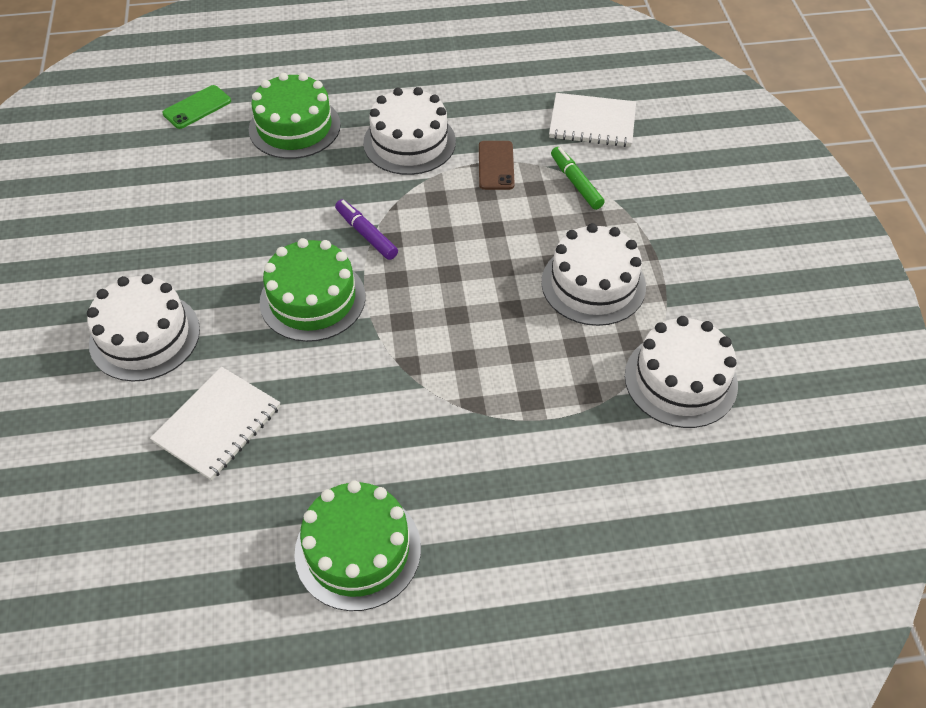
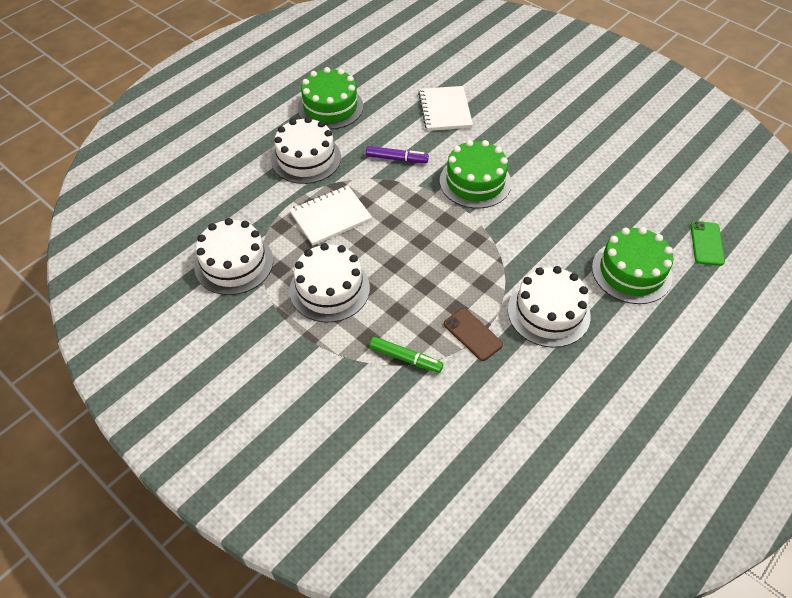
camera: 140 degrees right, 0 degrees up
white cake [87,274,200,382] -> white cake moved to [271,117,341,184]
purple marker [335,199,398,260] -> purple marker moved to [366,146,429,163]
white notebook [549,93,636,147] -> white notebook moved to [289,185,372,246]

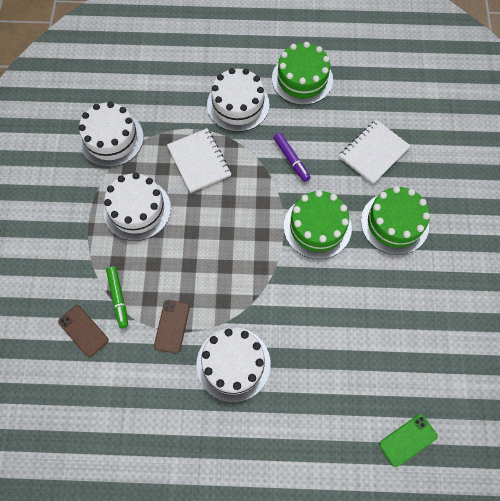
camera: 50 degrees right, 15 degrees up
white notebook [289,185,372,246] -> white notebook turned 45 degrees clockwise [167,128,231,193]
green cake [592,227,673,304] -> green cake moved to [361,186,430,255]
none -> brown phone [58,305,109,357]

